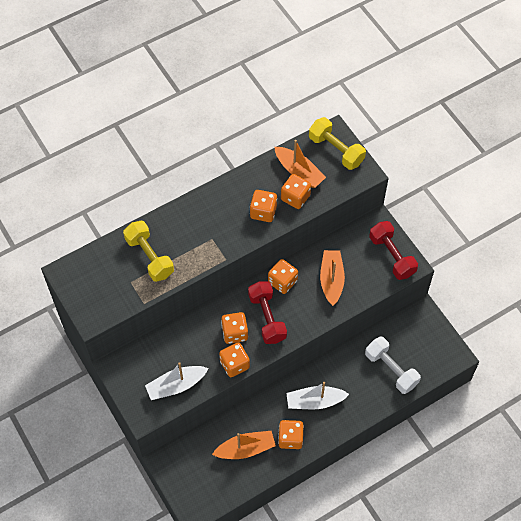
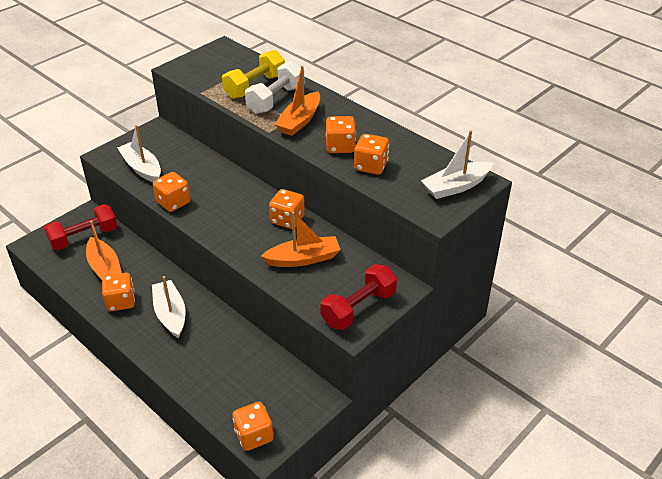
camera: 75 degrees right, 20 degrees down
orange dice [221,312,248,344] -> orange dice moved to [232,402,273,451]
red dumbbell [248,281,287,344] -> red dumbbell moved to [44,204,117,250]
orange boat [274,140,326,188] -> orange boat moved to [274,66,320,136]
yellow dumbbell [309,117,366,170] -> white boat [421,130,493,199]
white dumbbell [365,336,421,394] -> white dumbbell moved to [245,61,301,114]

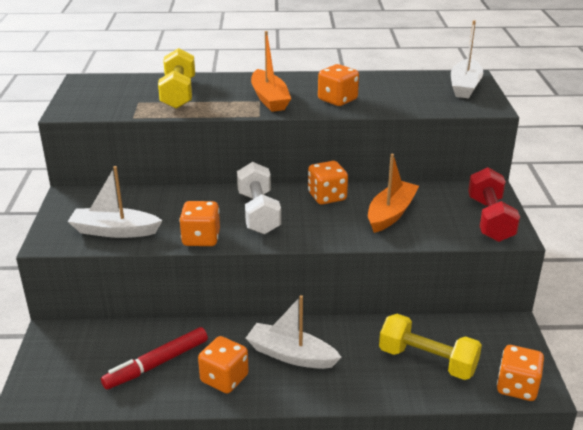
camera: 45 degrees left, 10 degrees down
red dumbbell [44,204,117,250] -> none
orange boat [86,221,122,280] -> red marker [101,327,208,390]
white dumbbell [245,61,301,114] -> white dumbbell moved to [237,162,281,234]
orange dice [354,134,389,175] -> none
none -> yellow dumbbell [379,314,482,380]

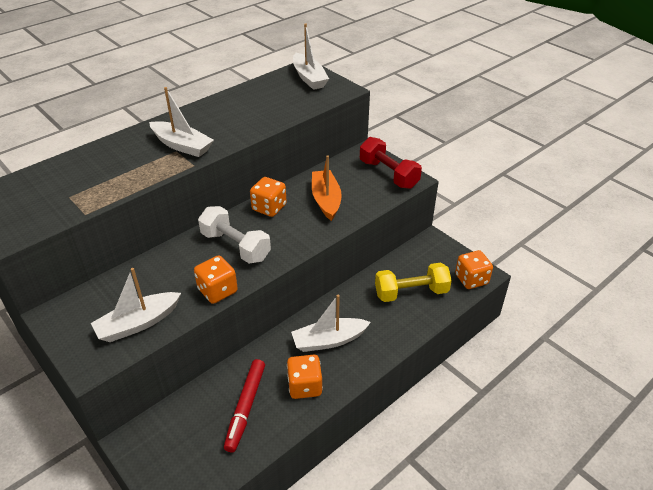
camera: 40 degrees left, 10 degrees up
yellow dumbbell [158,48,195,109] -> none
orange boat [251,31,291,112] -> white boat [149,87,214,157]
orange dice [318,64,359,106] -> none

